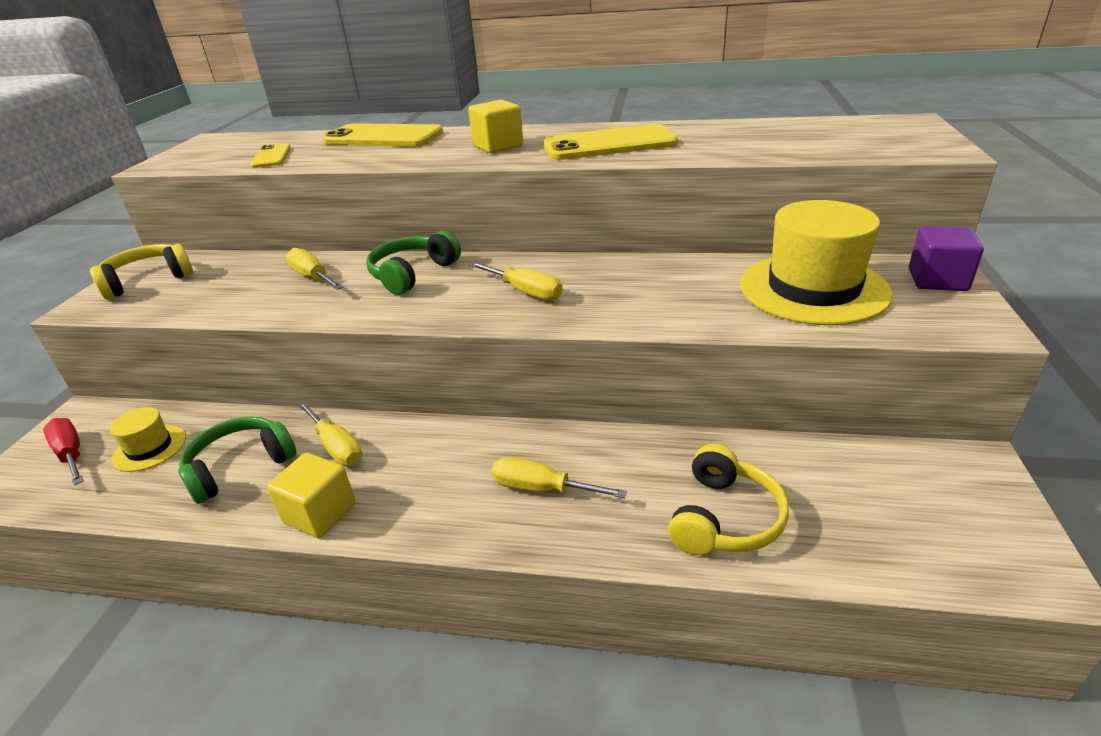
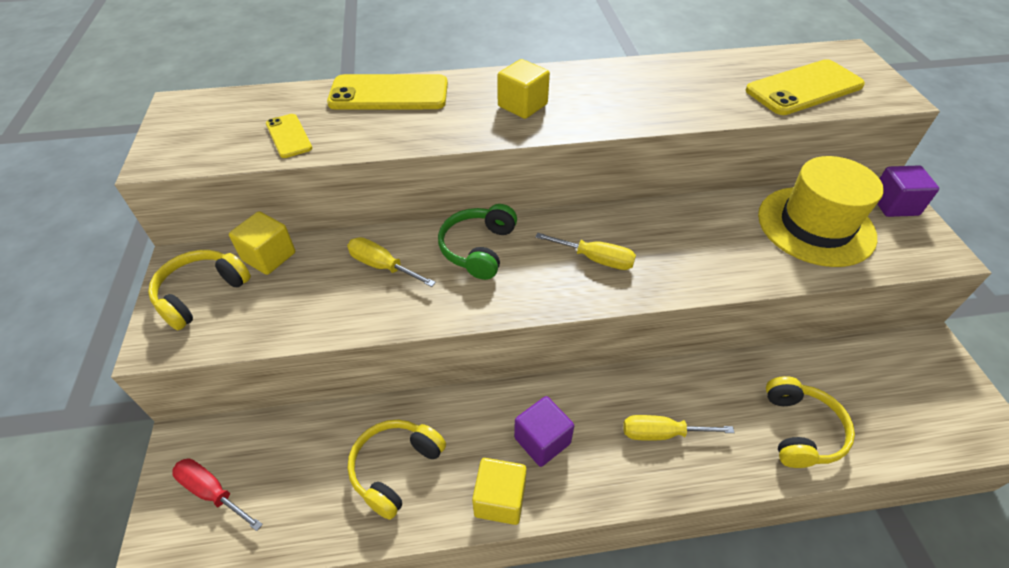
camera: 20 degrees left, 15 degrees up
yellow hat [110,407,186,472] -> none
green headphones [178,416,296,504] -> yellow headphones [347,420,446,520]
yellow screwdriver [298,401,362,466] -> none
yellow phone [543,124,678,160] -> yellow phone moved to [746,59,865,115]
none -> yellow cube [229,211,295,275]
none -> purple cube [514,396,574,467]

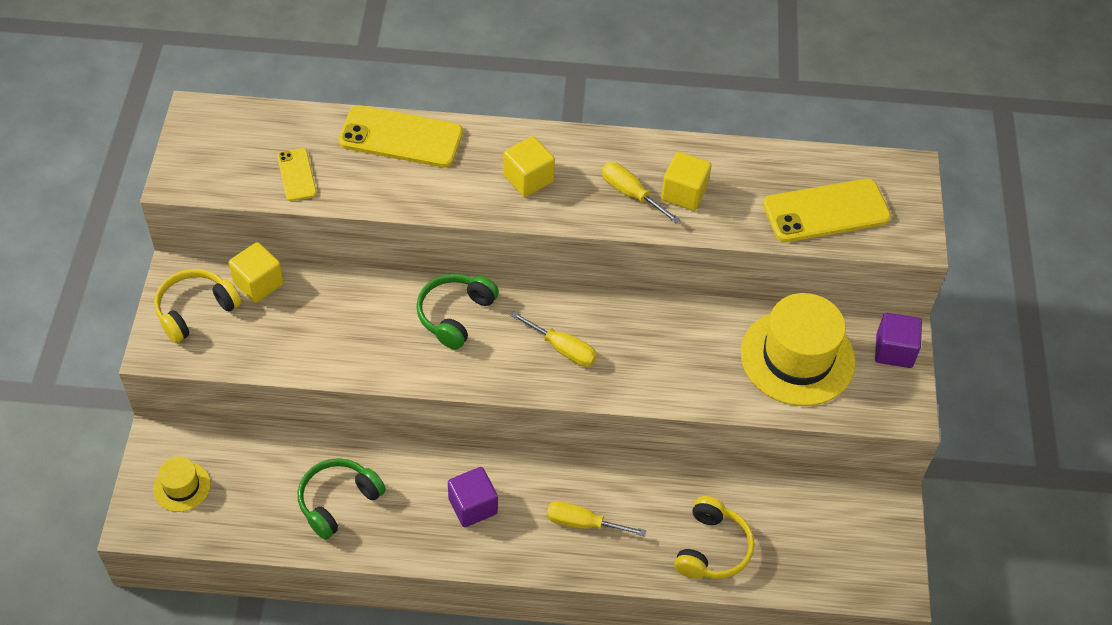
camera: 10 degrees right, 5 degrees up
red screwdriver [172,458,263,531] -> yellow hat [153,456,211,512]
yellow screwdriver [347,237,436,287] -> yellow screwdriver moved to [602,162,680,223]
yellow headphones [347,420,446,520] -> green headphones [298,458,386,540]
yellow cube [472,458,527,525] -> yellow cube moved to [661,152,712,211]

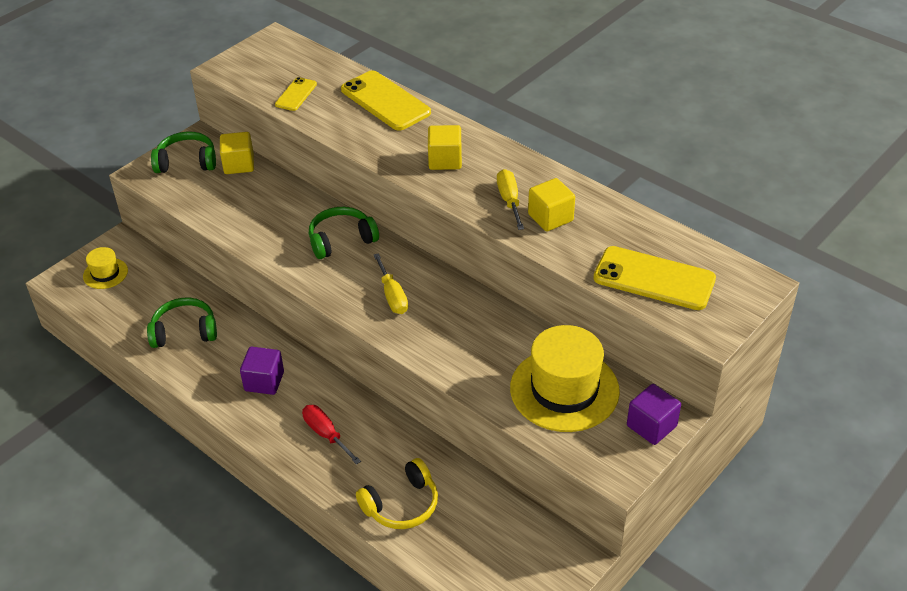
camera: 40 degrees right, 10 degrees down
yellow headphones [154,269,242,343] -> green headphones [151,132,216,173]
yellow screwdriver [547,501,647,536] -> red screwdriver [302,405,361,465]

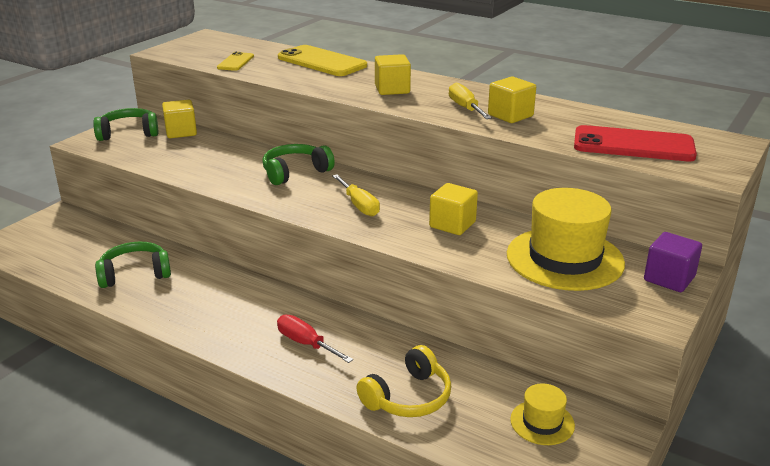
camera: 10 degrees left, 15 degrees down
yellow hat [83,247,128,289] -> yellow hat moved to [510,383,575,445]
purple cube [240,347,284,395] -> none
yellow phone [593,246,716,310] -> red phone [574,125,697,161]
none -> yellow cube [429,183,478,235]

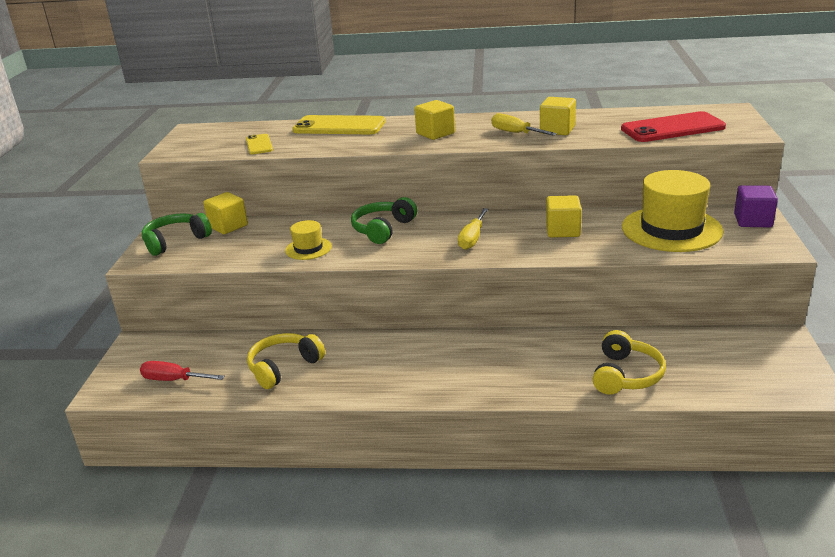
camera: 25 degrees left, 0 degrees up
green headphones [95,242,171,288] -> yellow headphones [247,333,325,389]
red screwdriver [277,315,353,363] -> red screwdriver moved to [140,361,225,381]
yellow screwdriver [332,174,380,216] -> yellow screwdriver turned 75 degrees clockwise [458,208,488,250]
yellow hat [510,383,575,445] -> yellow hat moved to [285,220,332,260]

